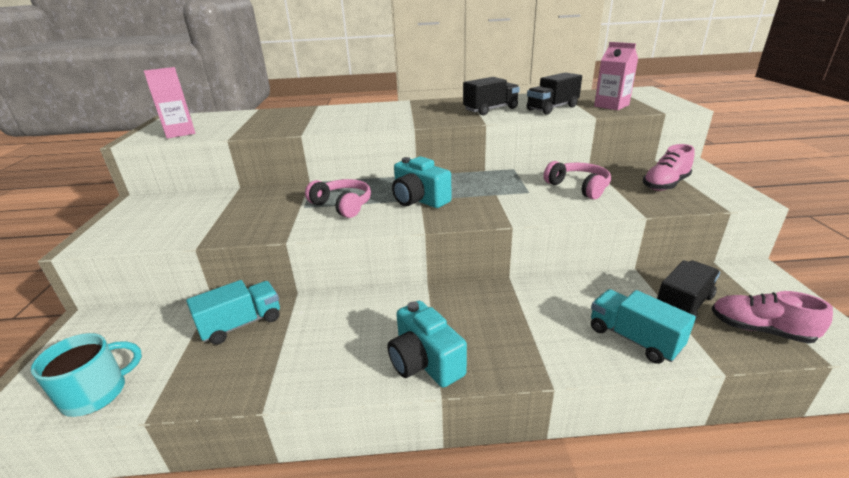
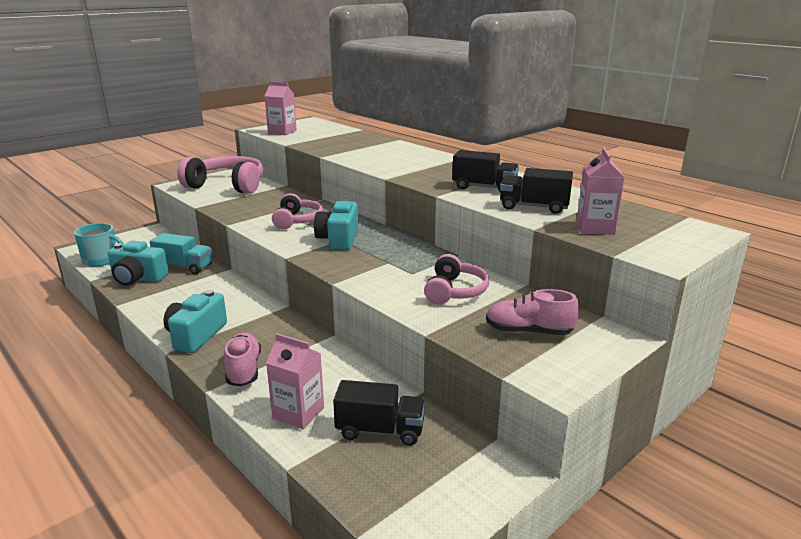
camera: 50 degrees right, 5 degrees down
turquoise truck [591,289,696,364] -> pink carton [266,333,324,429]
pink shoe [711,291,833,344] -> pink shoe moved to [224,333,261,386]
none -> turquoise camera [108,241,169,286]
none -> pink headphones [177,156,264,194]

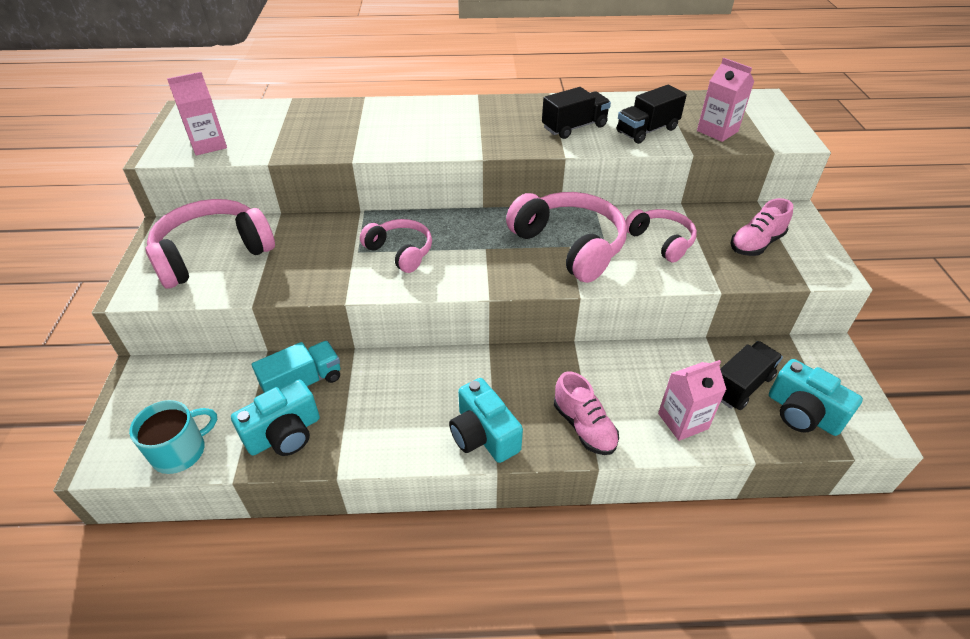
camera: 50 degrees left, 20 degrees up
pink shoe [224,333,261,386] -> pink shoe turned 150 degrees counterclockwise [554,371,619,455]
turquoise camera [314,199,359,250] -> turquoise camera moved to [769,359,863,436]
none -> pink headphones [506,192,627,283]

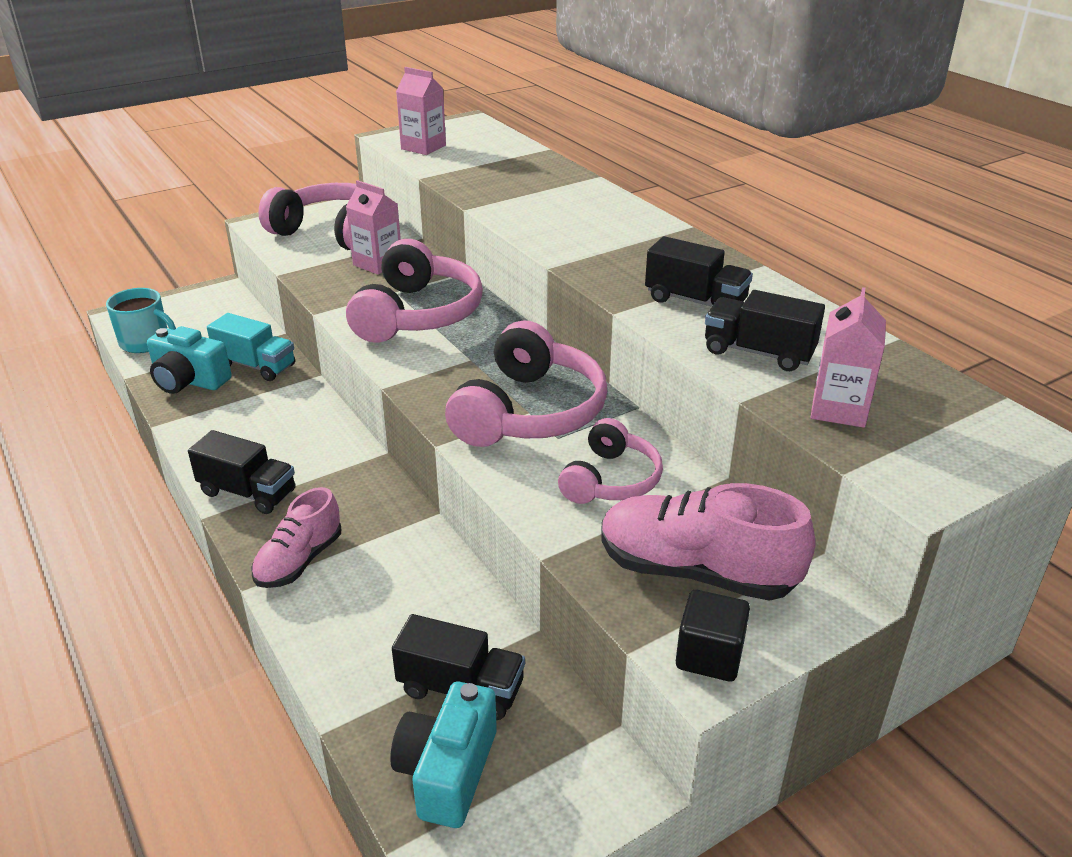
camera: 60 degrees right, 10 degrees down
pink headphones [360,219,432,273] -> pink headphones [346,239,483,343], size x1.67
turquoise camera [449,378,523,463] -> black truck [188,430,295,514]
pink carton [658,360,727,441] -> pink carton moved to [346,180,401,275]
pink shoe [730,198,793,256] -> pink shoe [601,483,815,601], size x1.55
none -> black cube [676,590,750,682]

